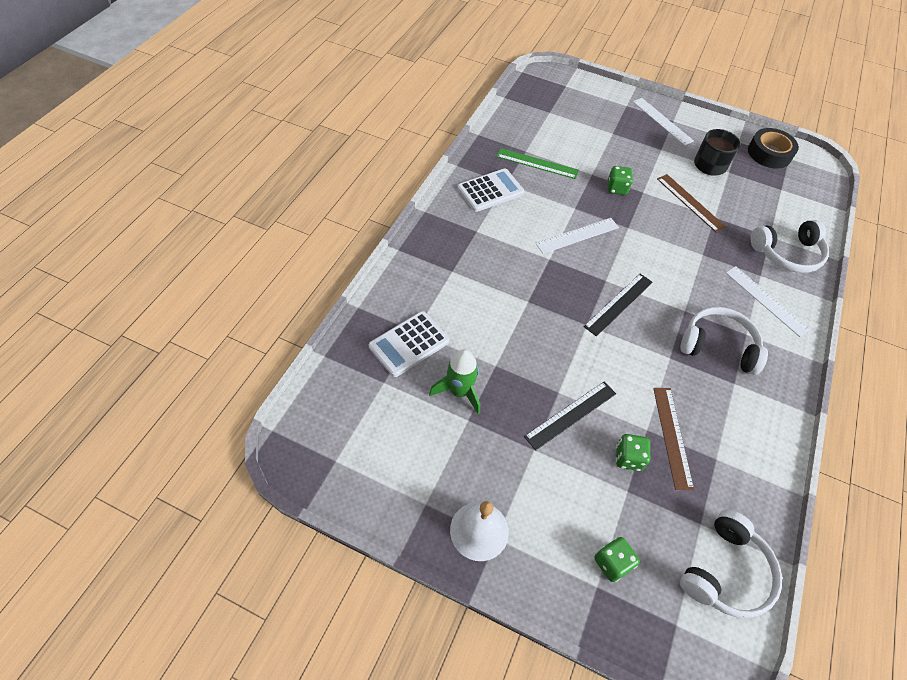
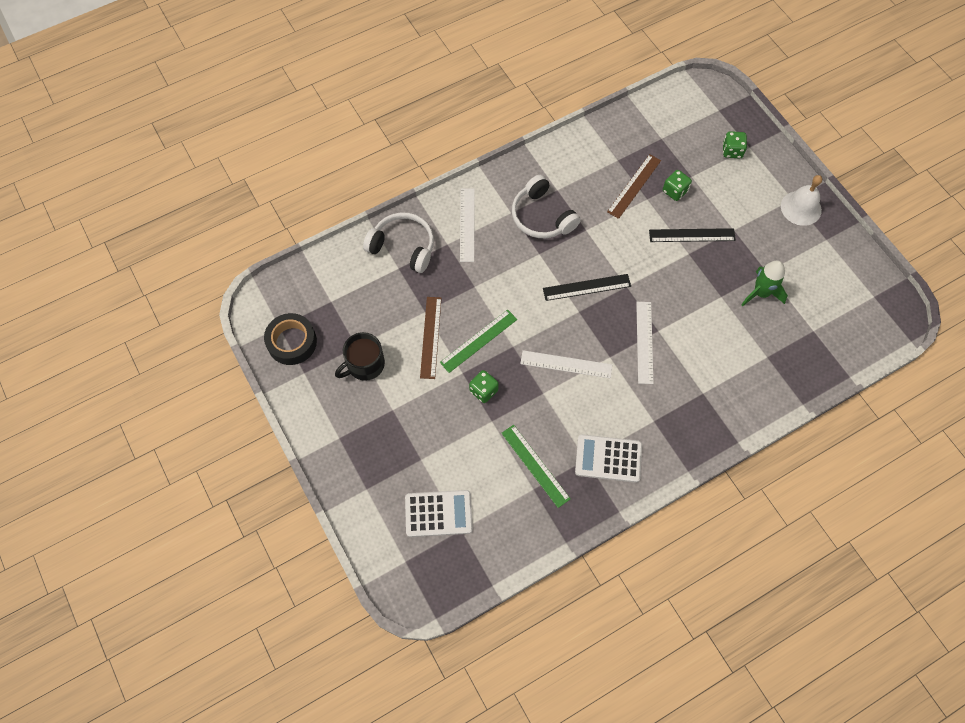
camera: 140 degrees left, 10 degrees up
white calculator [369,311,449,377] -> white calculator moved to [405,490,473,537]
white ruler [633,98,694,145] -> white ruler moved to [636,302,654,384]
white headphones [680,509,782,618] -> none
none -> green ruler [440,310,517,373]

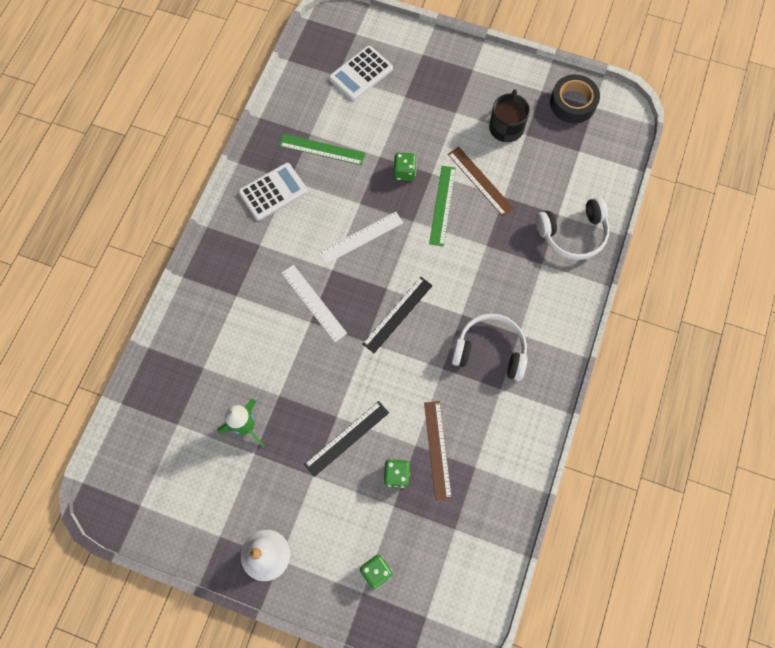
camera: 140 degrees right, 5 degrees up
white ruler [460,189,475,262] -> none

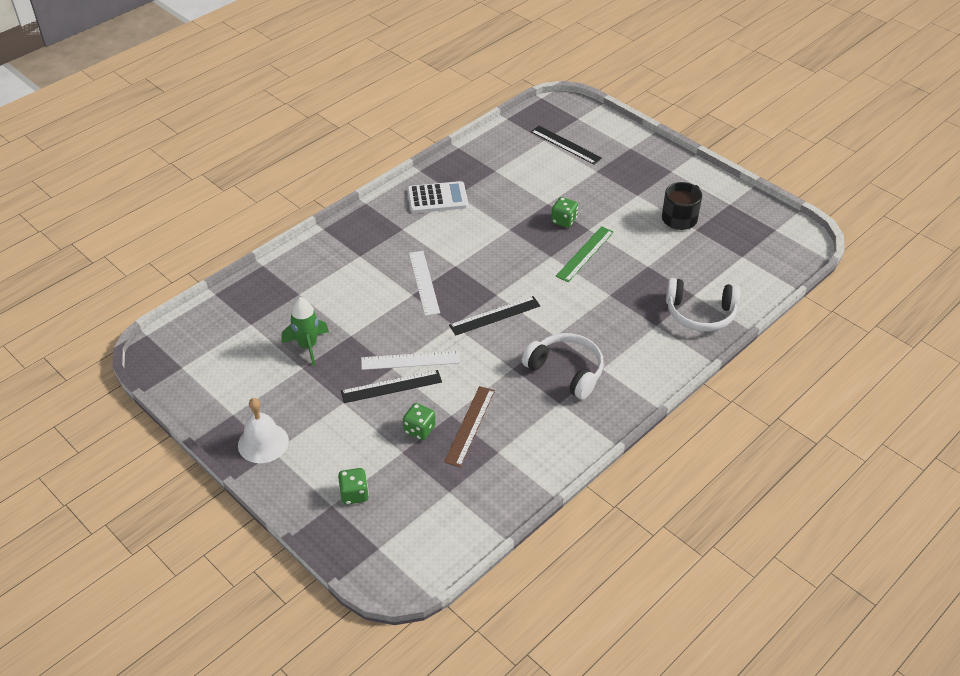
camera: 25 degrees right, 25 degrees down
green ruler [279,134,366,165] -> none
white ruler [318,212,403,265] -> white ruler moved to [361,351,460,370]
white calculator [329,45,393,101] -> black ruler [531,126,602,165]
brown ruler [448,147,514,216] -> none
black tape [550,74,600,123] -> none

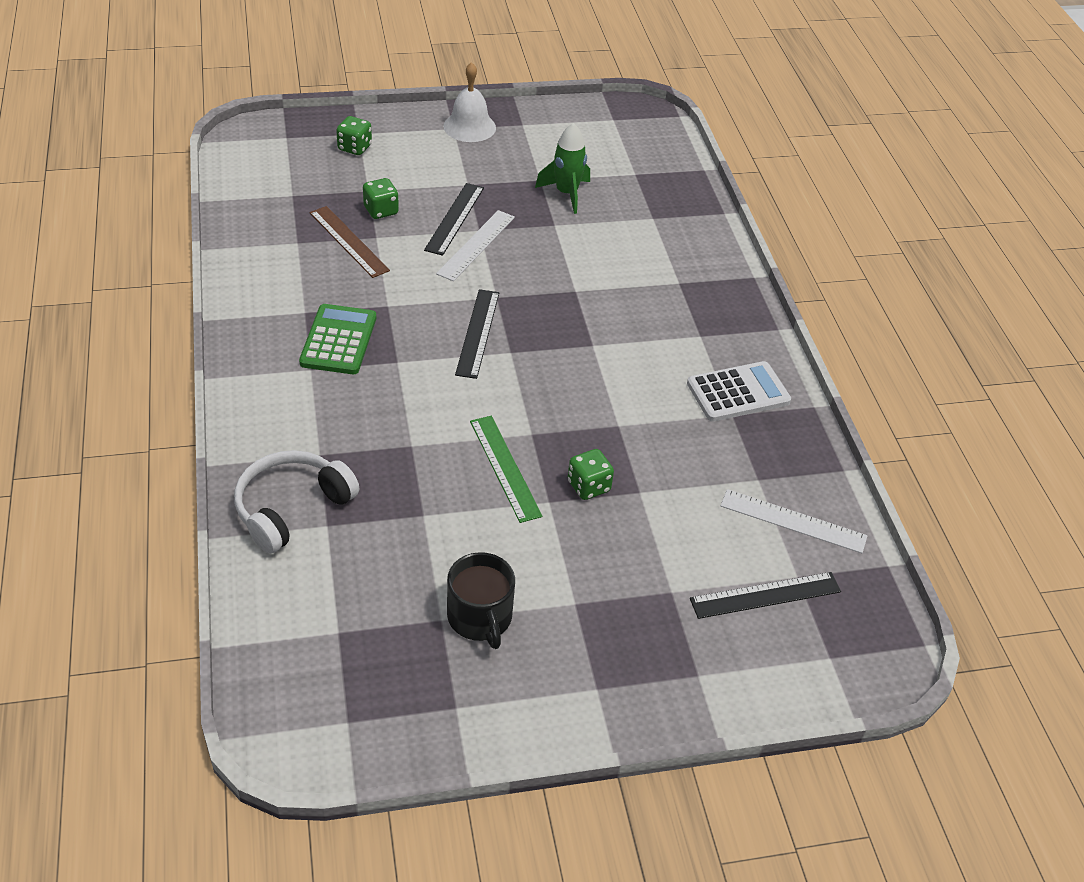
camera: 120 degrees right, 0 degrees up
white calculator [407,181,468,213] -> white calculator turned 135 degrees counterclockwise [687,361,791,422]
white ruler [409,251,440,316] -> white ruler moved to [721,489,867,553]
white headphones [522,333,604,399] -> green calculator [299,304,376,374]

